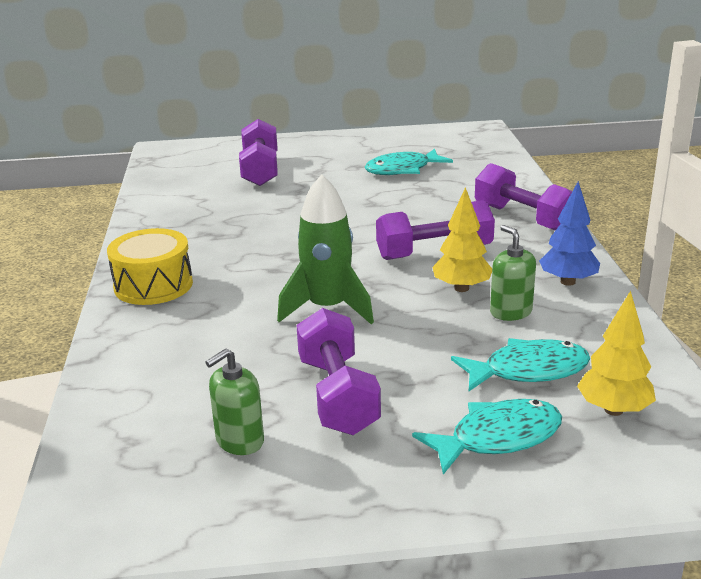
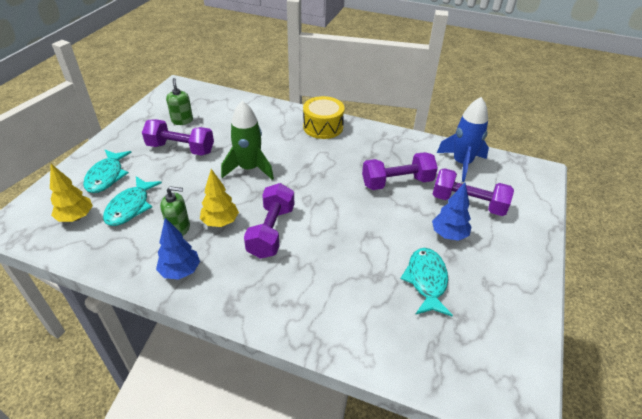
camera: 115 degrees right, 15 degrees up
purple dumbbell [475,163,572,231] -> purple dumbbell moved to [362,152,438,190]
none -> blue tree [432,183,471,241]
none -> blue rocket [437,97,489,182]

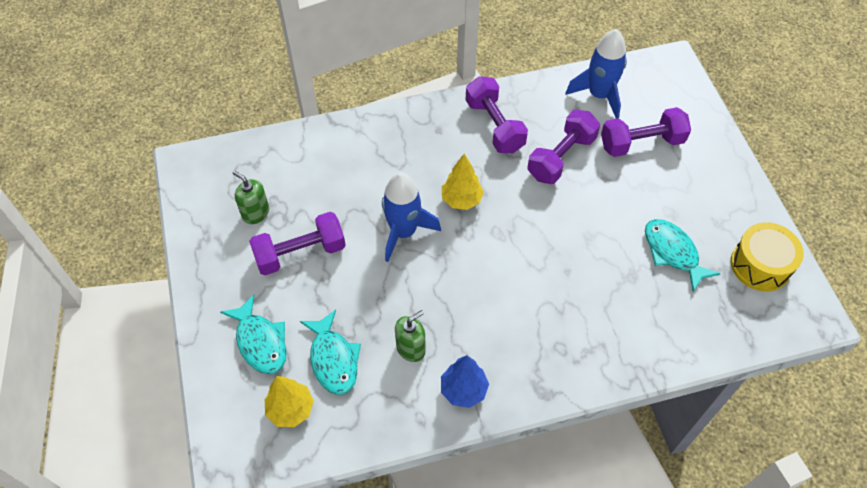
camera: 35 degrees left, 15 degrees up
yellow tree [200,169,239,227] -> yellow tree moved to [442,154,484,210]
green rocket [221,101,274,180] -> blue rocket [382,172,441,262]
purple dumbbell [244,183,294,259] -> purple dumbbell moved to [466,76,528,153]
yellow drum [303,96,345,139] -> yellow drum moved to [731,222,804,292]
blue tree [432,183,471,241] -> none

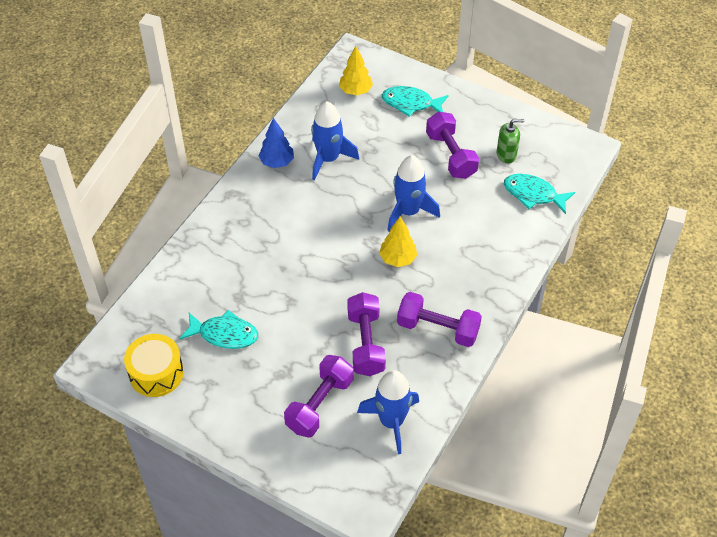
camera: 135 degrees right, 5 degrees down
purple dumbbell [249,212,346,275] -> purple dumbbell turned 45 degrees counterclockwise [426,111,479,179]
turquoise fish [300,310,361,395] -> turquoise fish moved to [504,174,575,214]
green soap dispenser [395,310,426,362] -> blue rocket [311,101,359,180]

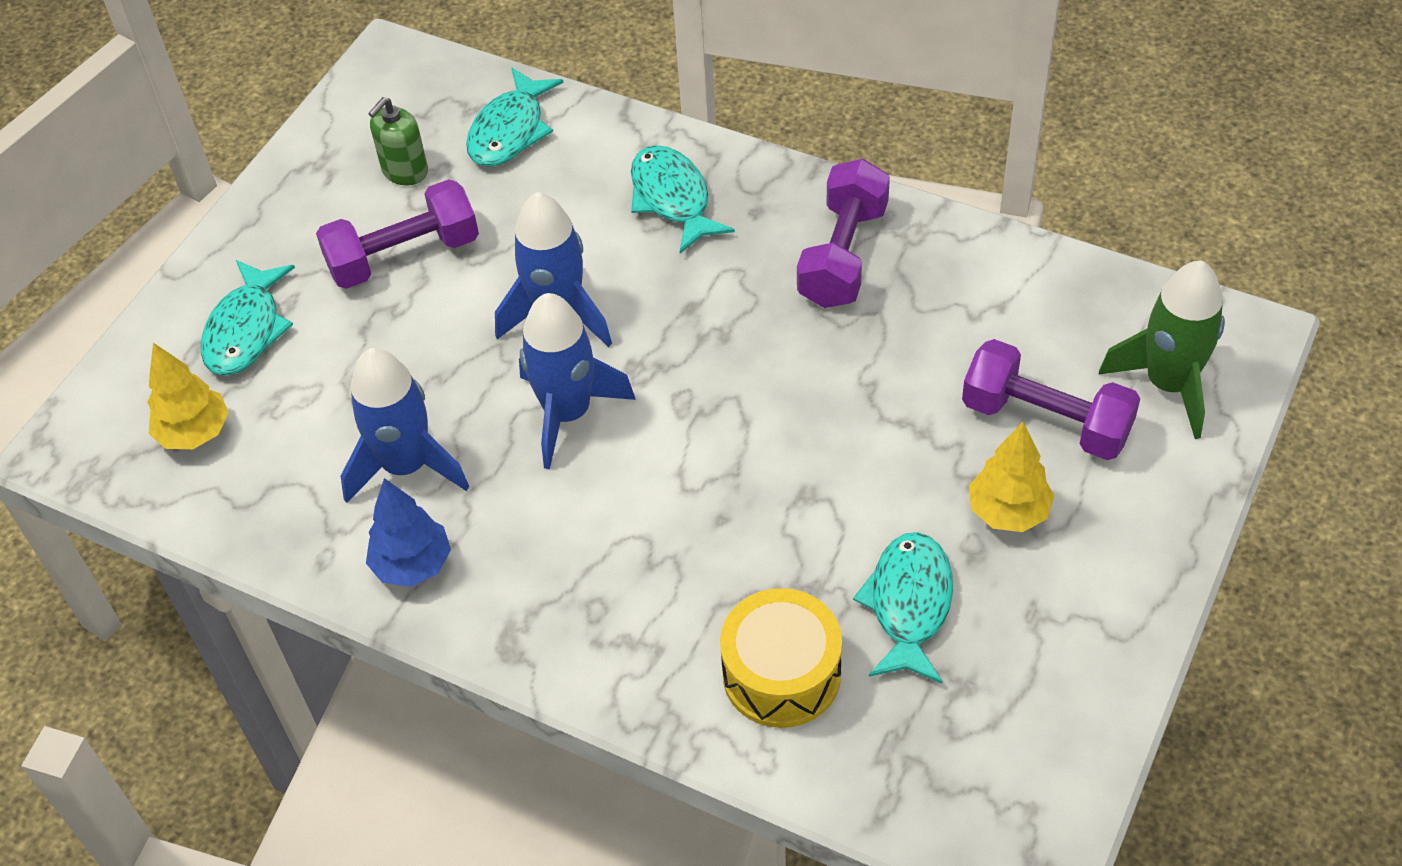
camera: 90 degrees left, 0 degrees up
yellow drum [124,334,184,397] -> yellow drum moved to [720,588,842,728]
purple dumbbell [347,292,386,376] -> none
blue rocket [357,370,419,454] -> blue rocket moved to [519,293,636,469]
yellow tree [379,217,417,267] -> yellow tree moved to [969,422,1055,532]
green soap dispenser [497,119,524,163] -> green soap dispenser turned 135 degrees counterclockwise [368,97,428,186]
none -> turquoise fish [631,145,735,254]
none -> green rocket [1098,260,1225,439]

